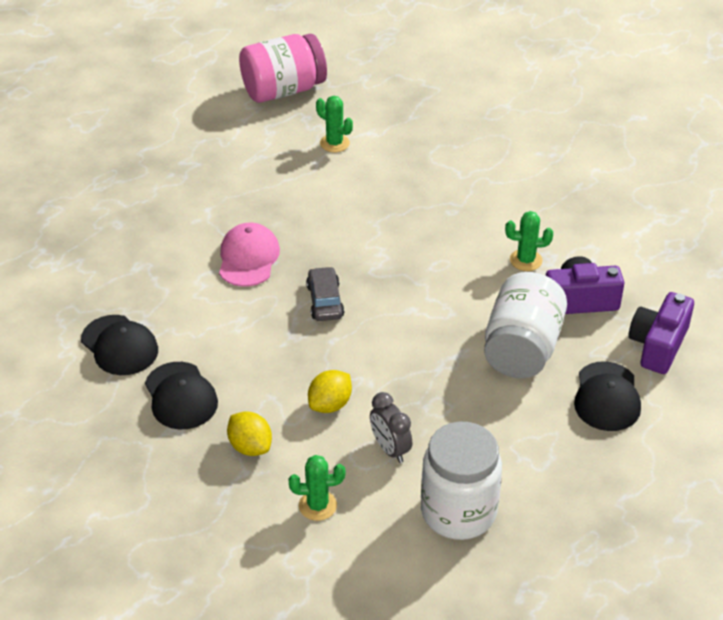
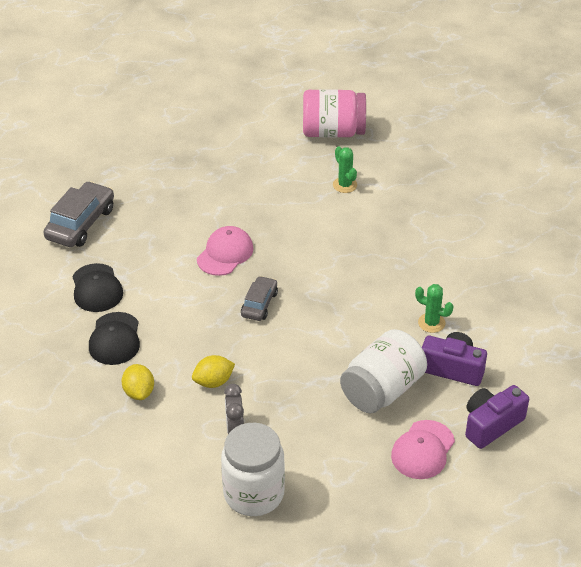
camera: 25 degrees right, 0 degrees up
green cactus [288,455,345,521] -> none
black cap [574,361,641,431] -> pink cap [391,420,455,479]
none -> grey car [44,181,114,247]

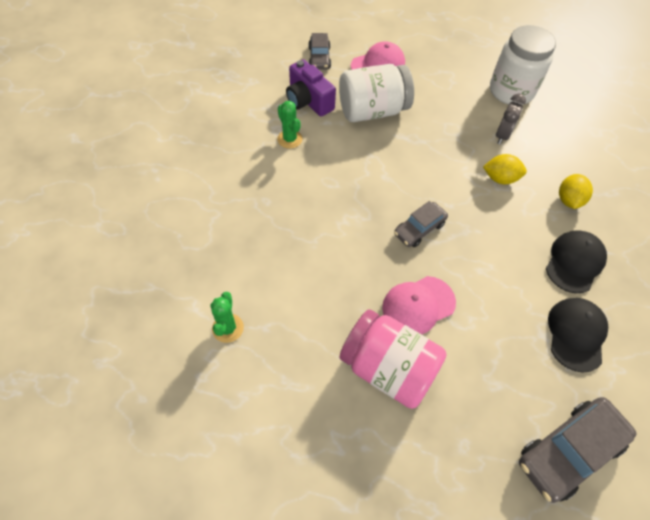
camera: 150 degrees left, 15 degrees up
pink jar [303,89,366,137] -> pink jar moved to [339,309,447,409]
purple camera [465,385,529,449] -> grey car [309,33,331,70]

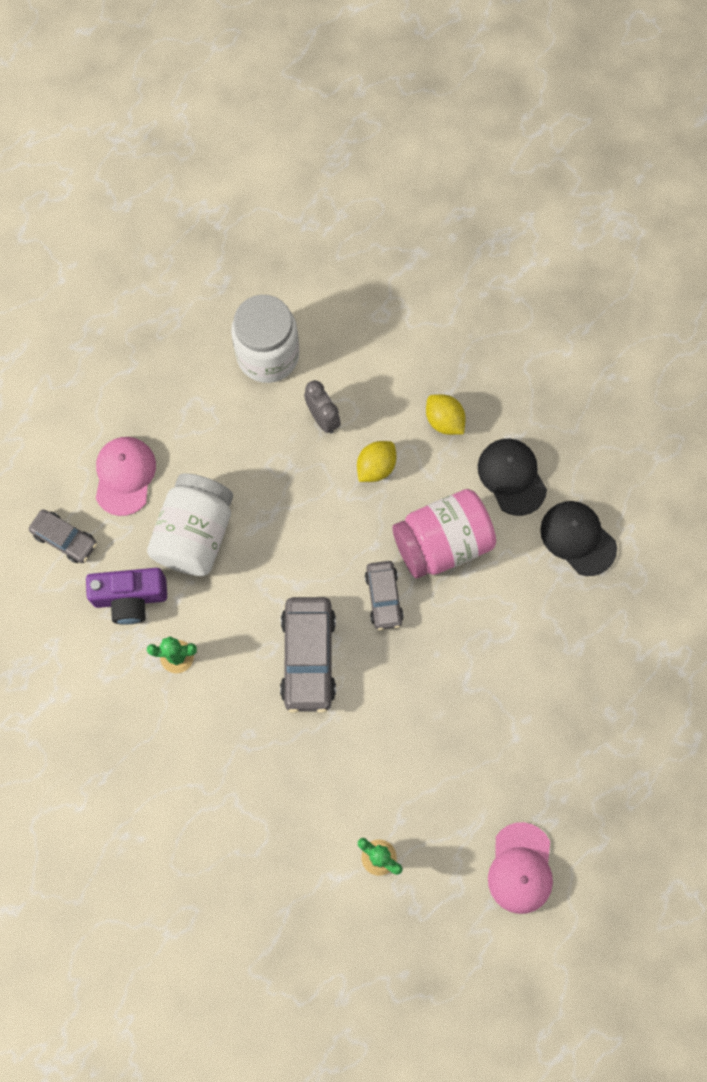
camera: 55 degrees left, 15 degrees up
pink jar [339,309,447,409] -> pink jar moved to [392,489,496,578]
pink cap [382,276,456,334] -> pink cap moved to [488,822,553,914]
grey car [519,397,636,503] -> grey car moved to [280,597,336,713]

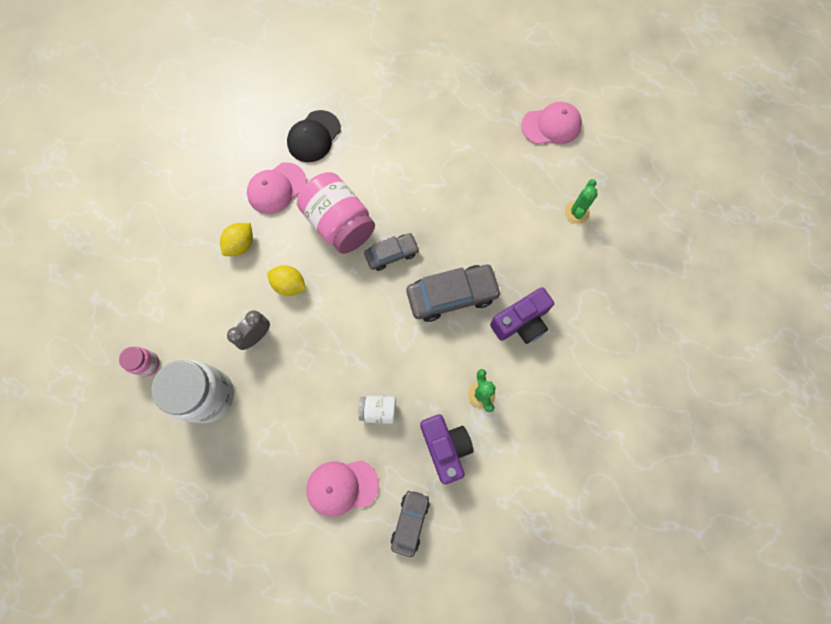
camera: 105 degrees left, 0 degrees up
white jar [147,474,233,576] -> white jar [358,395,396,424], size x0.48
black cap [478,439,547,516] -> pink cap [247,162,307,214]
none -> pink jar [119,347,160,377]
none -> purple camera [490,287,554,344]

